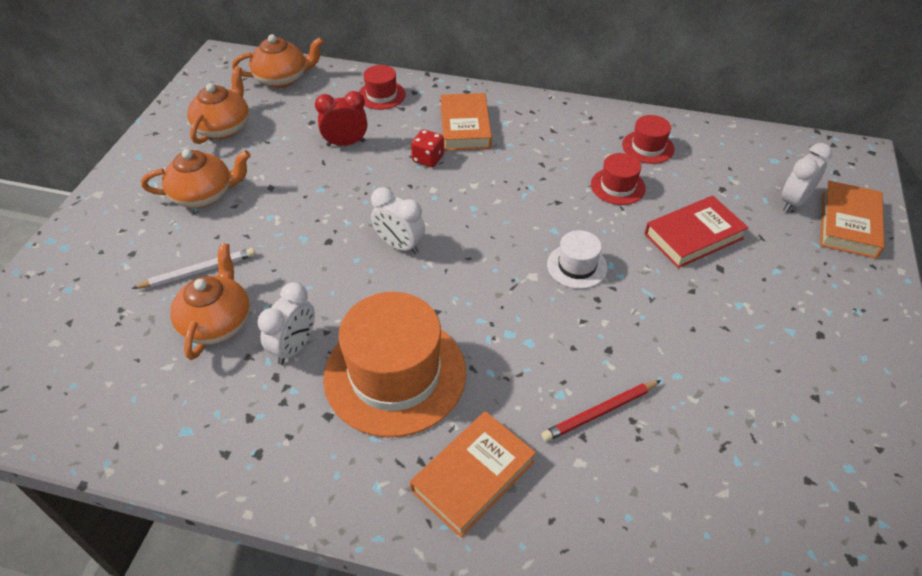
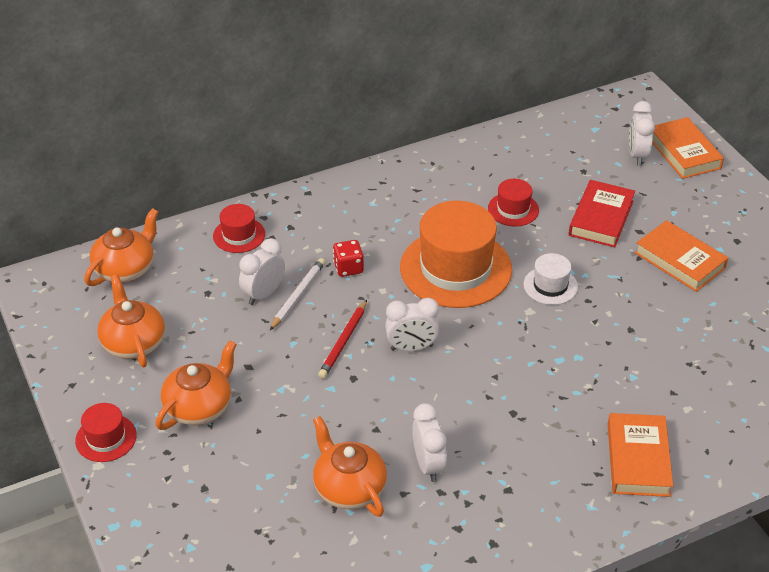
camera: 40 degrees left, 5 degrees down
white pencil [131,248,255,289] -> white pencil moved to [270,258,325,330]
red clock [315,91,367,146] -> white clock [239,238,285,305]
orange hat [323,292,466,437] -> orange hat moved to [400,201,512,308]
orange book [440,93,492,151] -> orange book moved to [635,220,728,292]
red pencil [541,380,661,442] -> red pencil moved to [318,300,367,379]
red hat [622,115,674,164] -> red hat moved to [75,403,137,462]

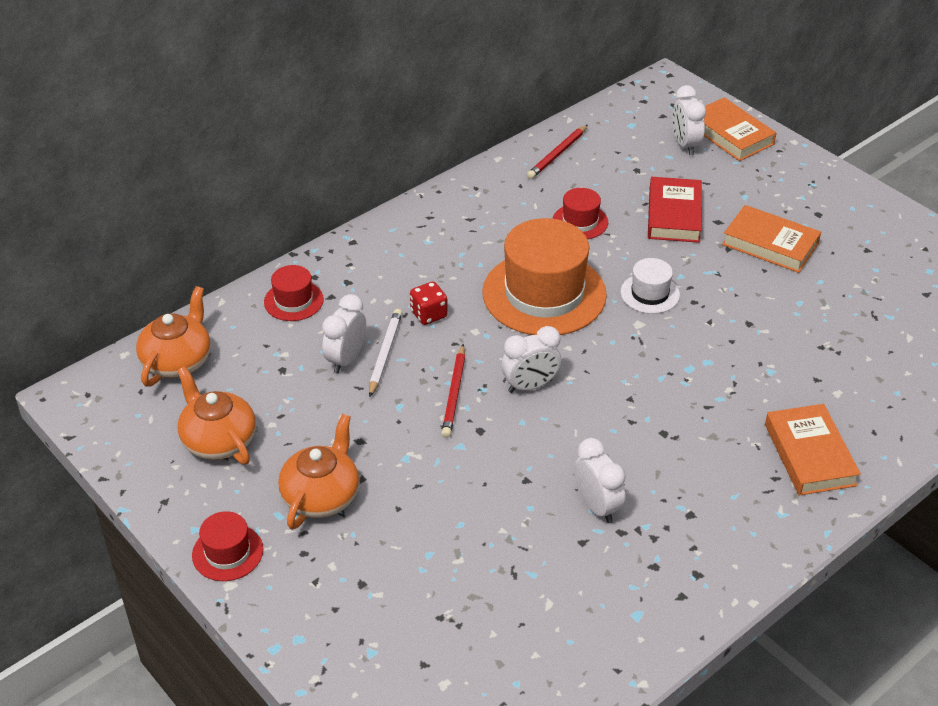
camera: 15 degrees left, 0 degrees up
orange teapot [313,416,387,517] -> none
none -> red pencil [527,125,588,179]

